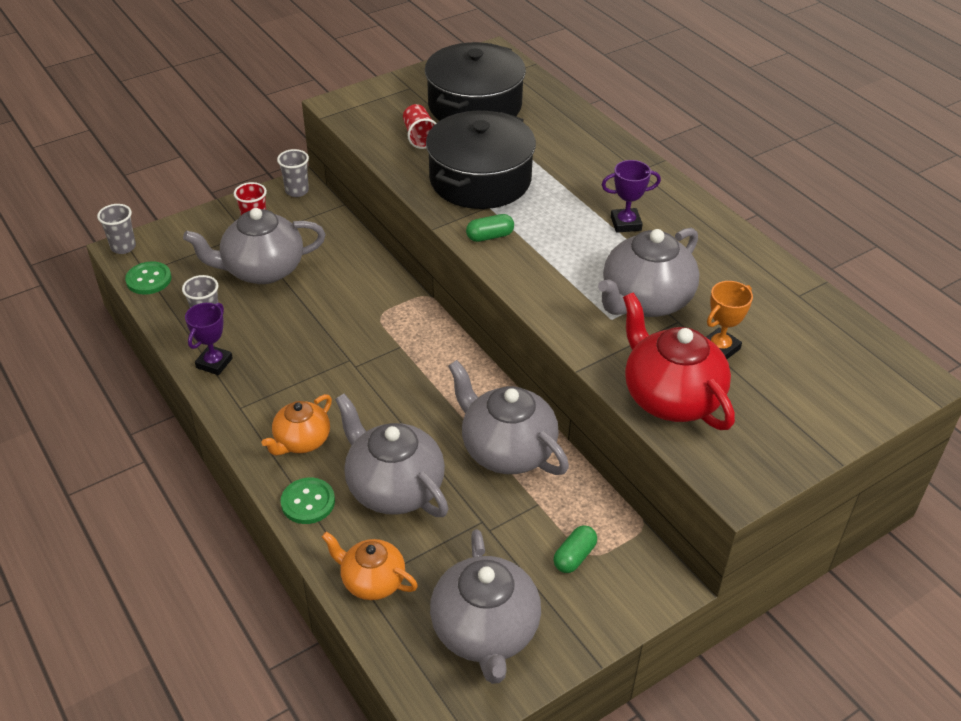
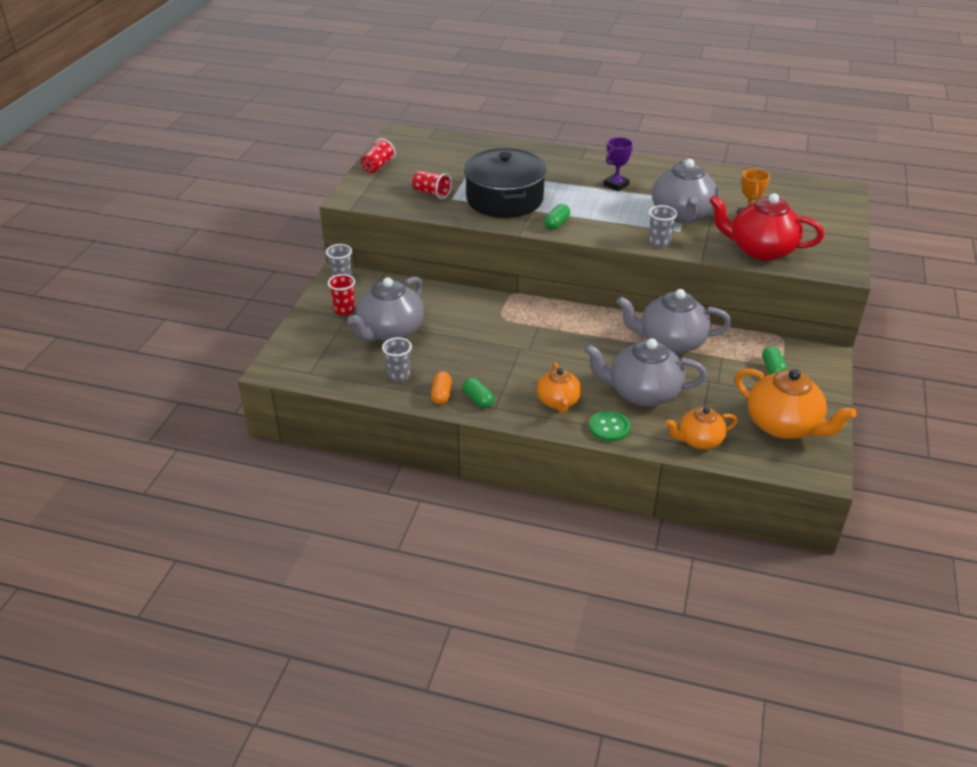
camera: 40 degrees left, 5 degrees down
grey cup [97,204,136,254] -> grey cup moved to [649,205,677,249]
green button [125,261,172,295] -> none
purple trophy [185,303,233,375] -> orange capsule [431,372,452,405]
black pot [425,42,526,121] -> none
grey teapot [430,529,541,684] -> orange teapot [735,368,857,439]
none -> red cup [361,138,395,173]
none -> green capsule [463,378,494,408]

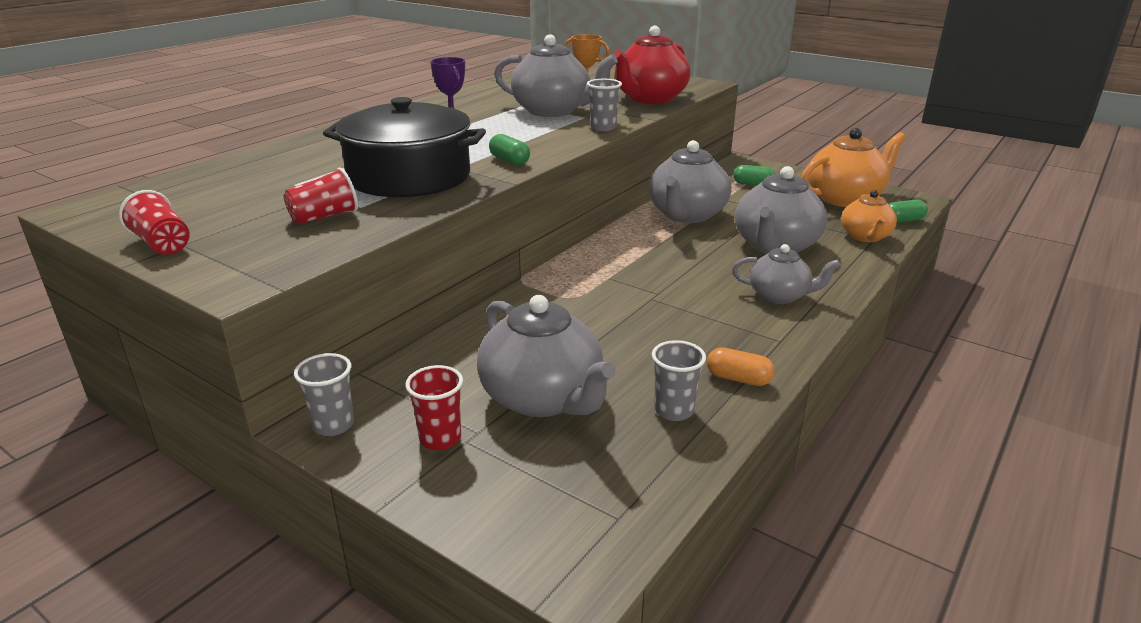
camera: 70 degrees left, 10 degrees down
green capsule [463,378,494,408] -> green capsule moved to [889,200,928,223]
orange teapot [537,362,582,413] -> grey teapot [732,244,841,304]
green button [589,411,631,442] -> none

